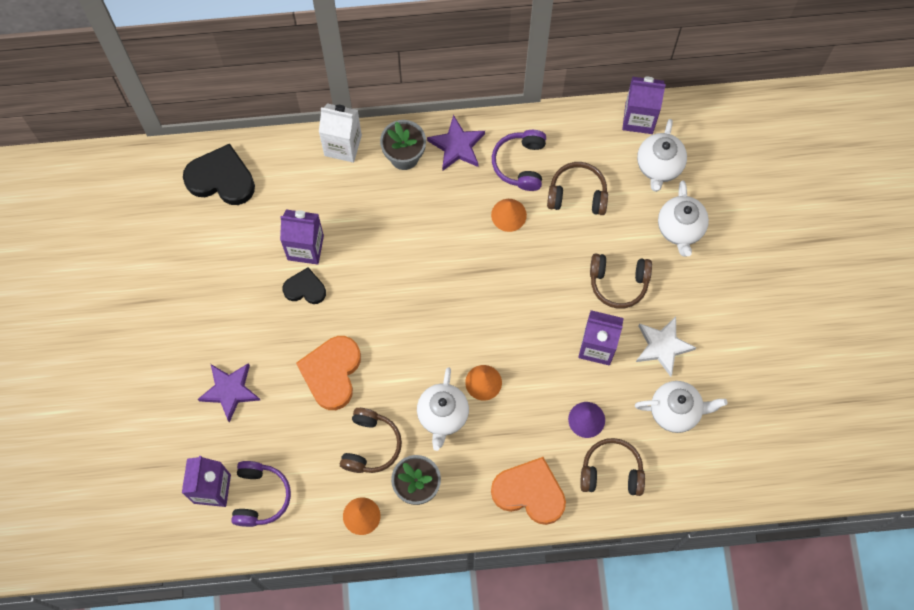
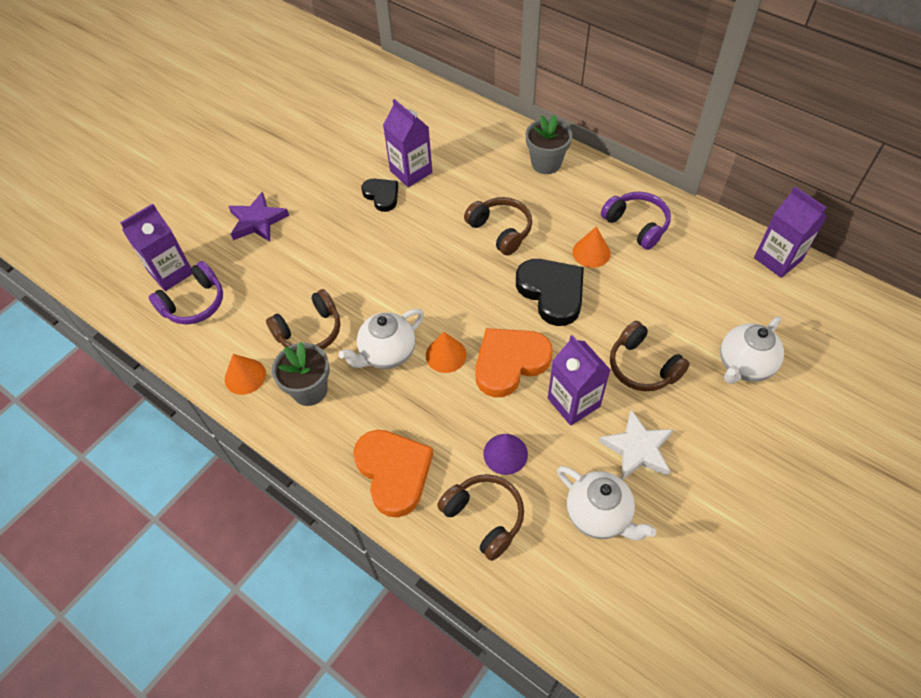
camera: 45 degrees right, 15 degrees down
black heart [183,144,255,205] -> black heart moved to [516,259,584,326]
orange heart [296,336,361,410] -> orange heart moved to [475,328,553,397]
white carton [319,103,362,163] -> none
purple star [427,115,485,171] -> none
purple headphones [492,130,546,191] -> purple headphones turned 90 degrees clockwise [601,191,671,250]
brown headphones [547,162,608,215] -> brown headphones moved to [464,197,532,255]
white teapot [637,119,687,192] -> none

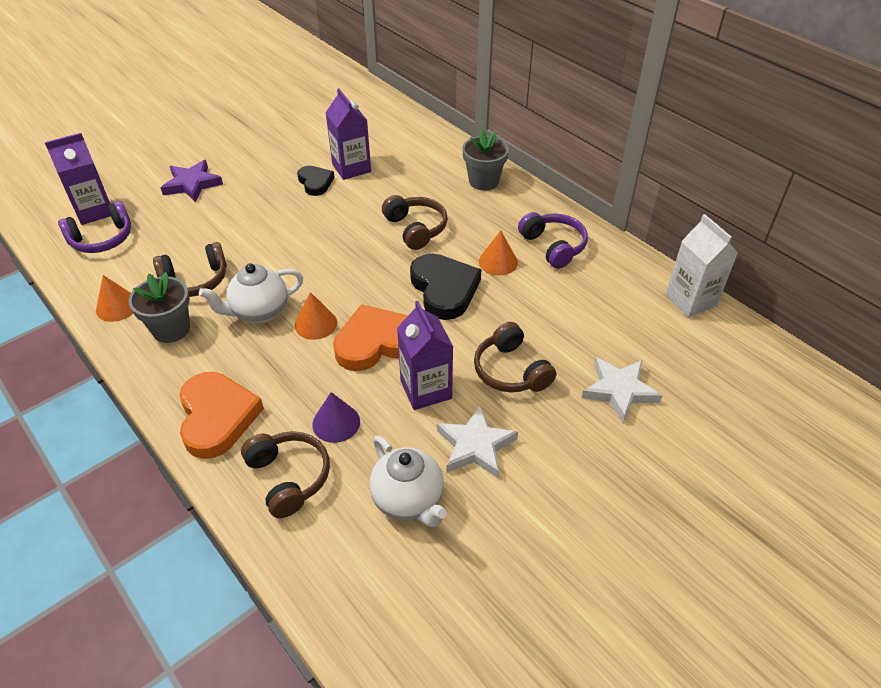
camera: 10 degrees right, 10 degrees down
white teapot [720,316,784,384] -> white star [582,357,663,423]
purple carton [754,186,828,278] -> white carton [665,214,738,317]

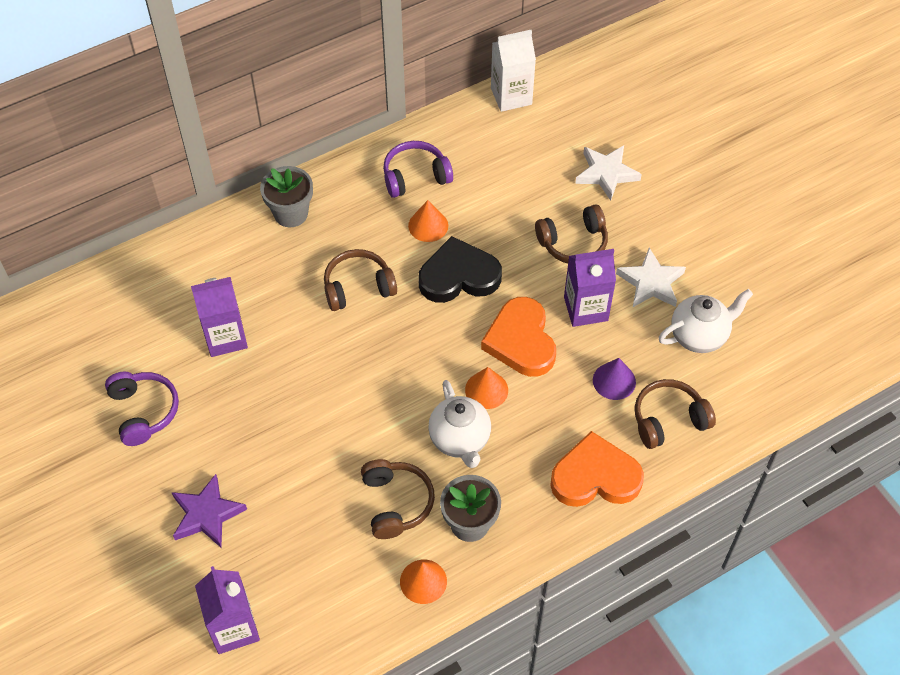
camera: 80 degrees left, 10 degrees up
purple headphones [58,201,131,253] -> purple headphones moved to [105,372,179,446]
black heart [297,166,335,196] -> none

